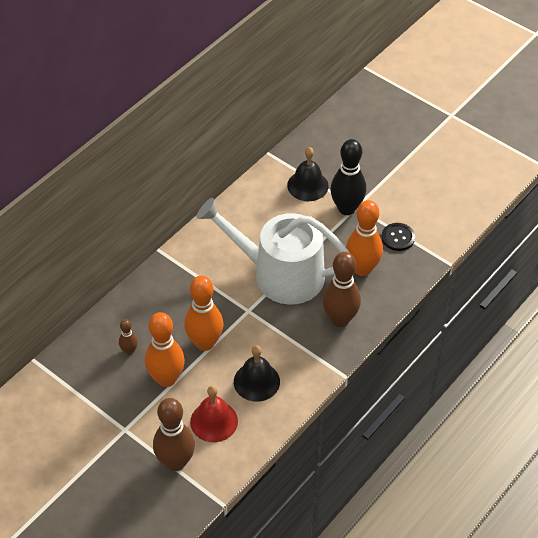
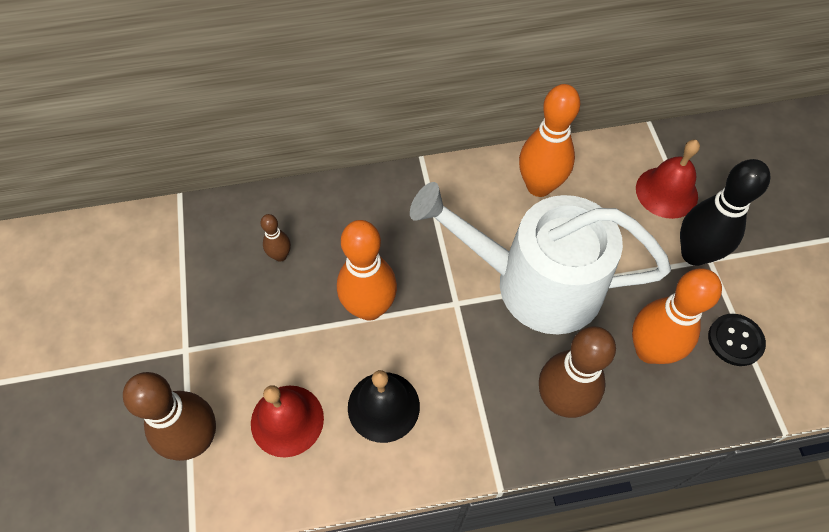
camera: 40 degrees right, 10 degrees up
orange bowling pin [145,312,185,387] -> orange bowling pin moved to [519,84,580,197]
white watering can [197,198,349,305] -> white watering can turned 45 degrees counterclockwise [410,182,671,335]
black bell [287,147,329,201] -> red bell [636,140,700,219]

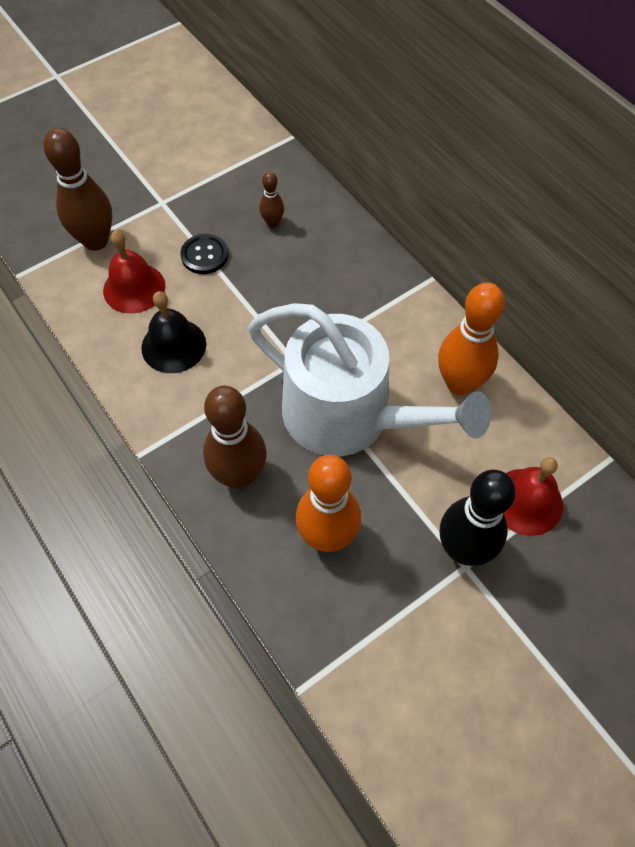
camera: 65 degrees right, 0 degrees up
orange bowling pin [337,220,397,321] -> none
white watering can [410,182,671,335] -> white watering can turned 135 degrees clockwise [248,303,491,456]
black button [708,314,766,366] -> black button moved to [180,234,228,274]

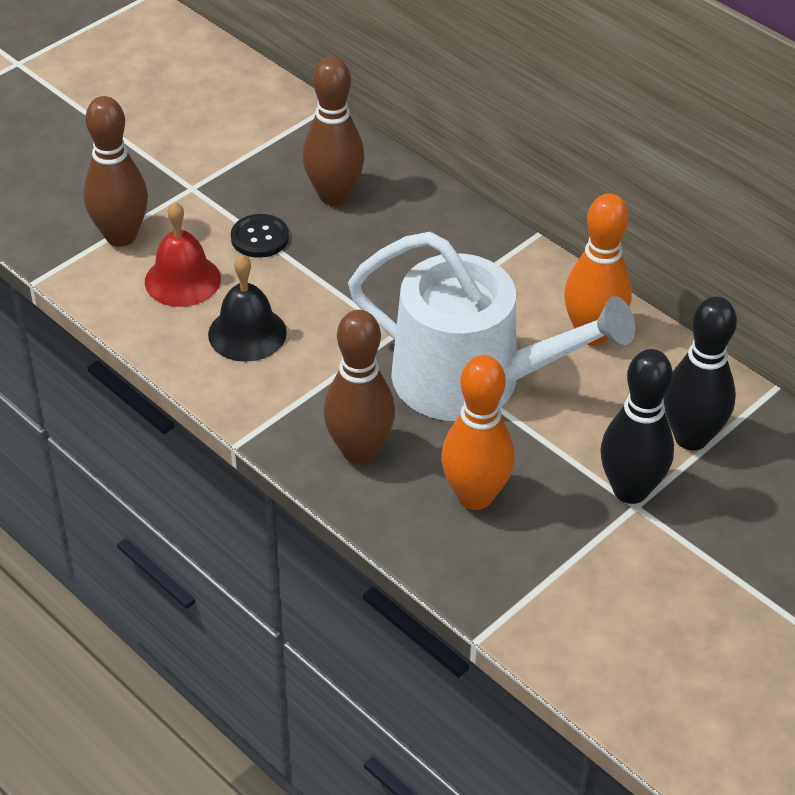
camera: 10 degrees left, 15 degrees down
brown bowling pin [260,171,284,227] -> brown bowling pin [302,57,365,206], size x2.05
red bell [504,457,563,536] -> black bowling pin [664,297,737,451]

